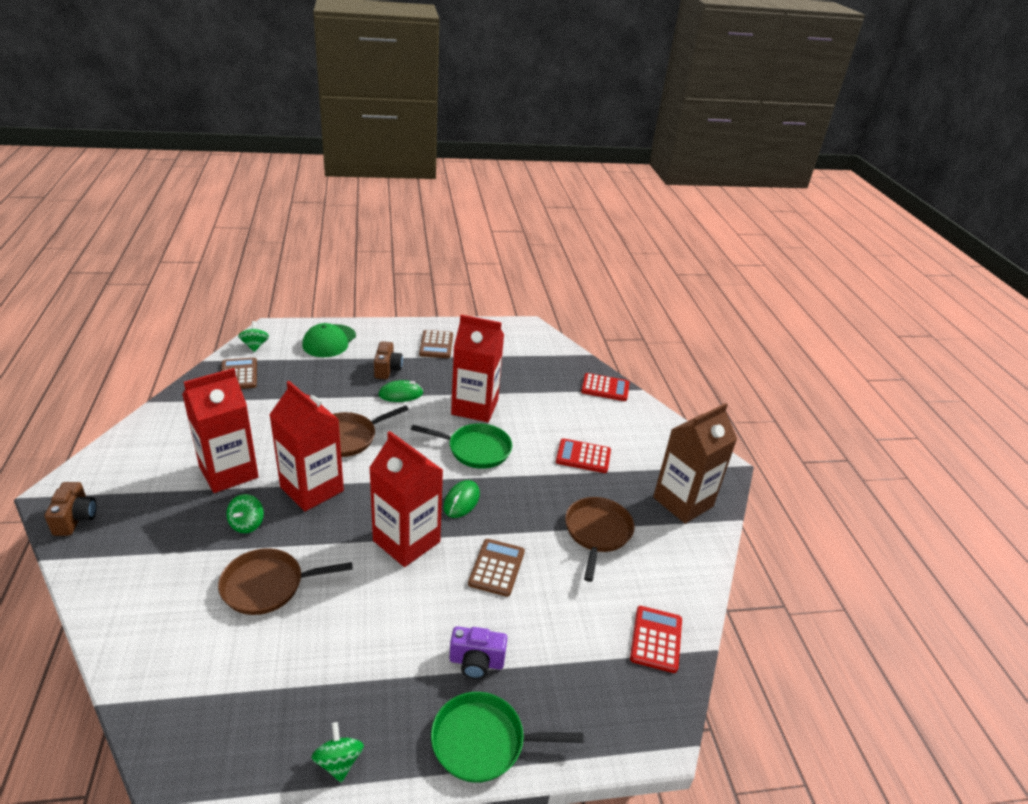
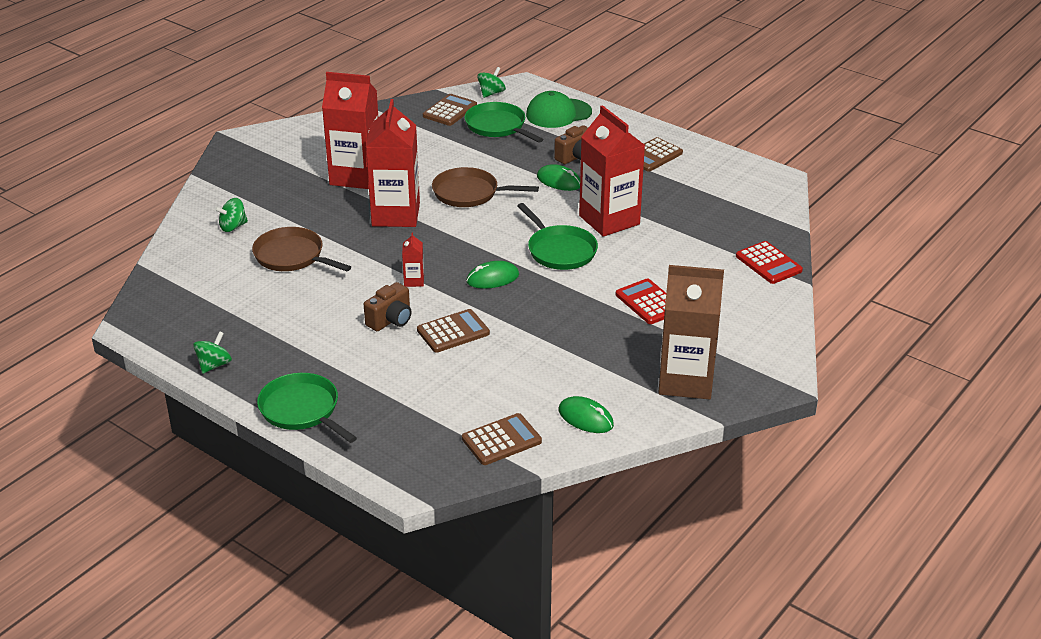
camera: 50 degrees right, 0 degrees up
brown camera [44,482,97,536] -> brown camera moved to [364,282,412,331]
green spinning top [226,494,264,533] -> green spinning top moved to [215,198,248,232]
red carton [369,431,443,567] -> red carton [402,233,424,287], size x0.41
purple camera [449,626,507,679] -> none
brown pan [565,497,634,582] -> none
red calculator [630,606,682,673] -> brown calculator [462,413,542,465]
none -> green pan [465,102,543,143]
none -> green mouse [559,396,614,433]

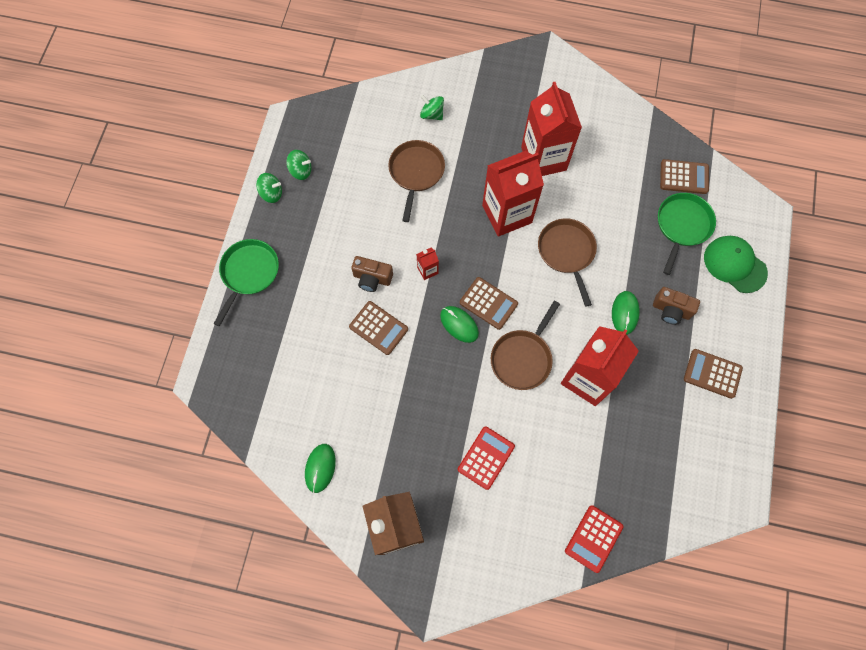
camera: 65 degrees right, 35 degrees up
brown calculator [462,413,542,465] -> brown calculator moved to [460,277,518,330]
green spinning top [477,67,506,98] -> green spinning top moved to [287,150,311,180]
green pan [517,203,598,270] -> brown pan [491,301,560,390]

